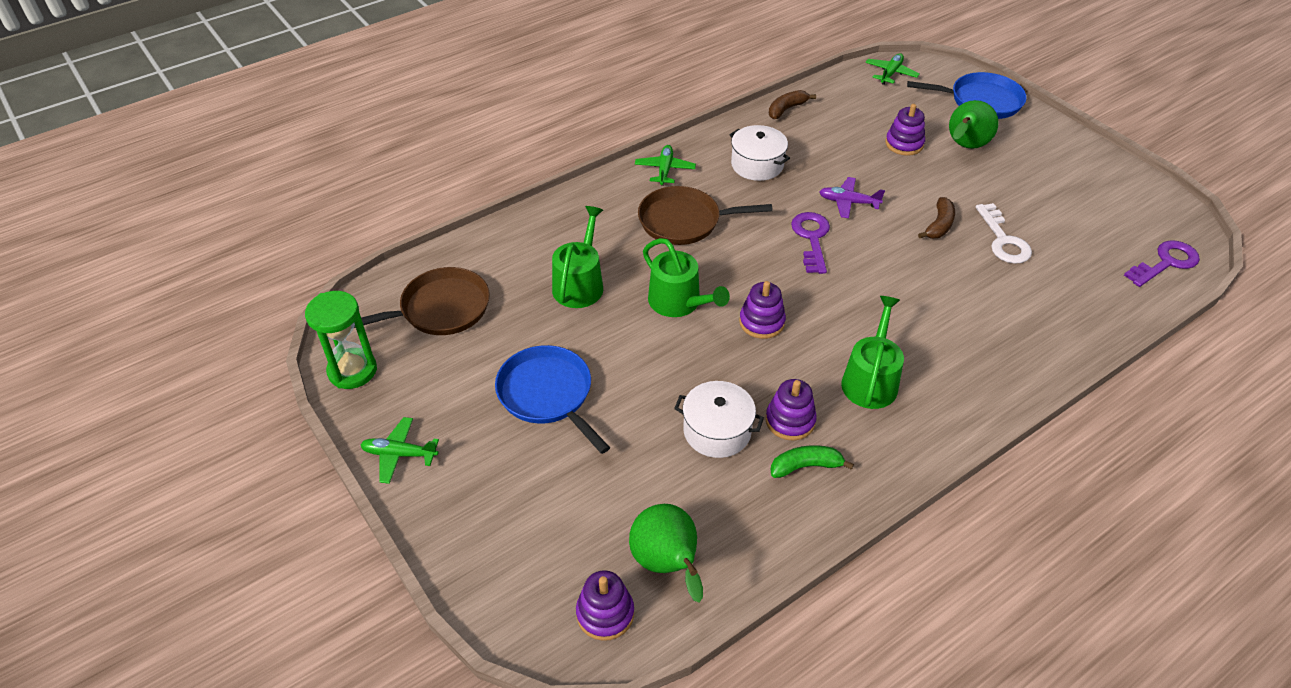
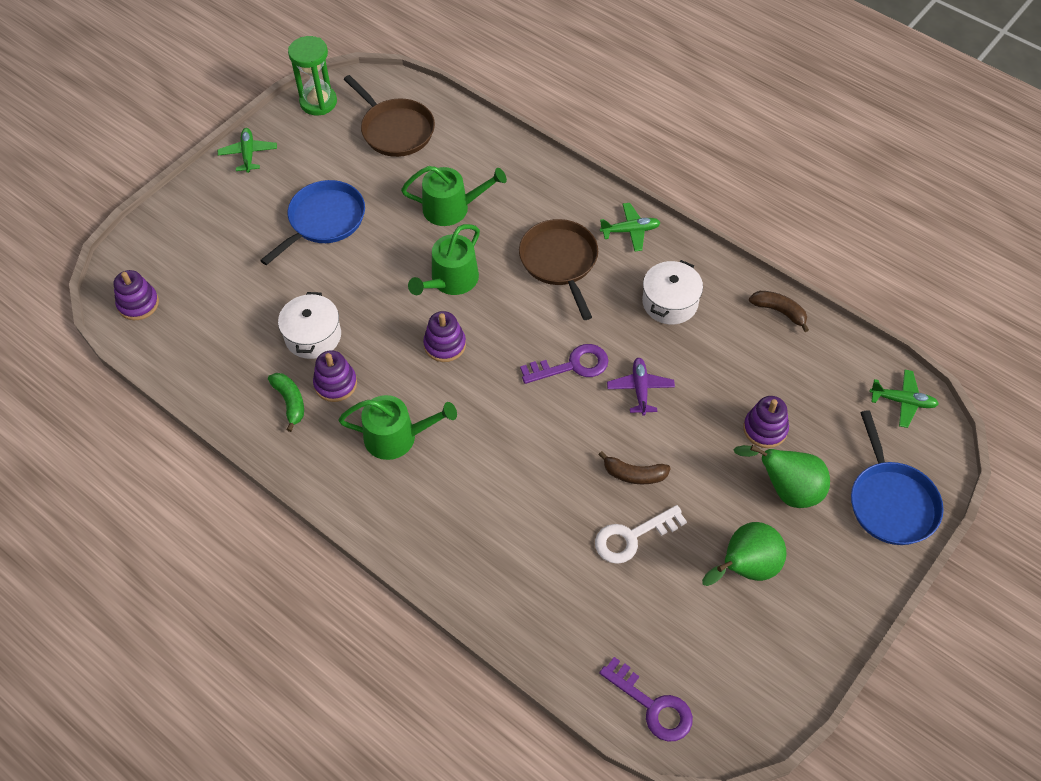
camera: 75 degrees right, 10 degrees up
green pear [629,504,703,602] -> green pear moved to [702,522,786,586]

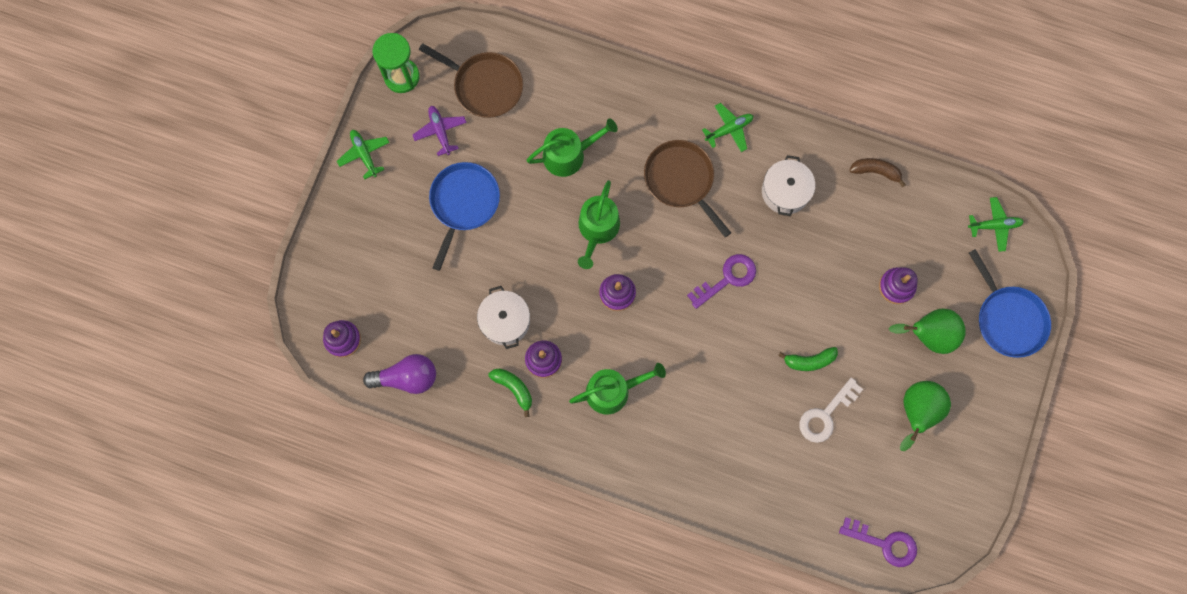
camera: 20 degrees left, 20 degrees up
brown banana [598,451,671,484] -> green banana [778,347,838,371]
purple plane [607,358,675,416] -> purple plane moved to [413,106,467,156]
none -> purple light bulb [363,354,436,394]

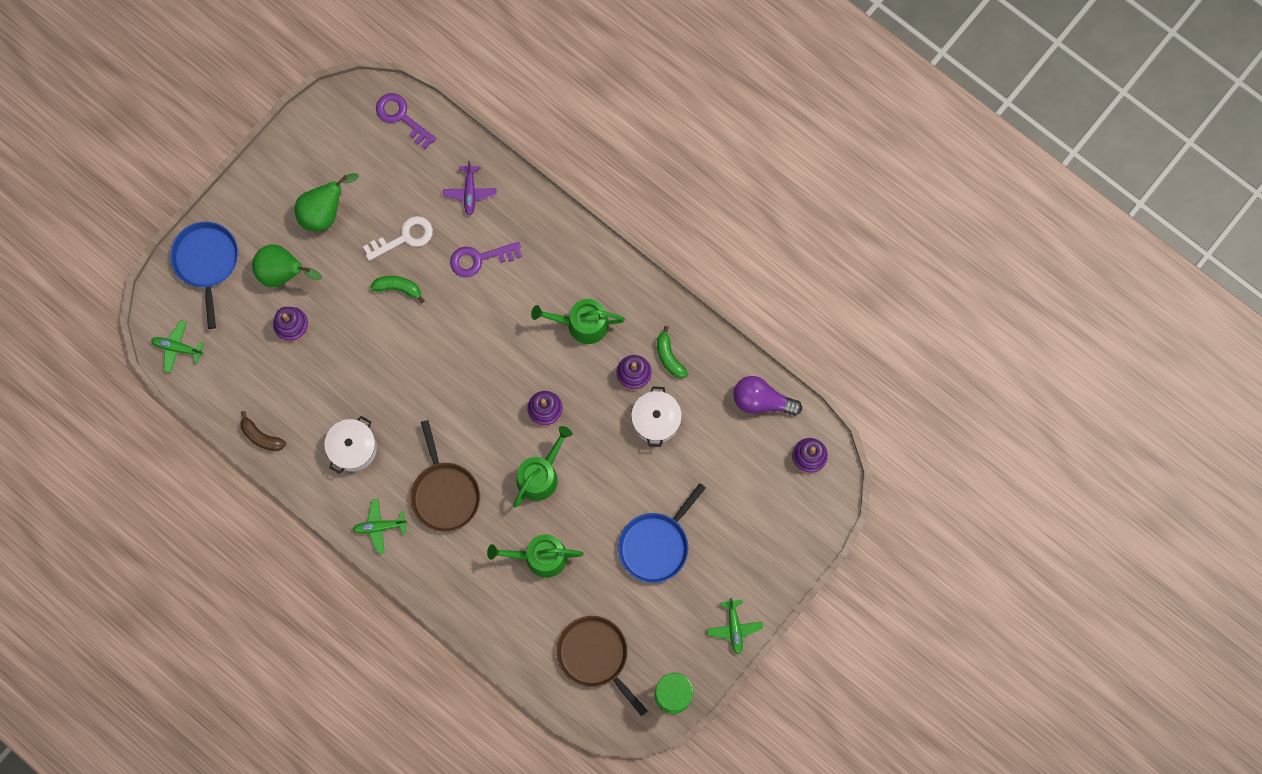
camera: 160 degrees left, 0 degrees up
purple plane [413,106,467,156] -> purple plane moved to [443,161,496,216]
purple key [687,254,756,309] -> purple key moved to [450,242,522,277]

